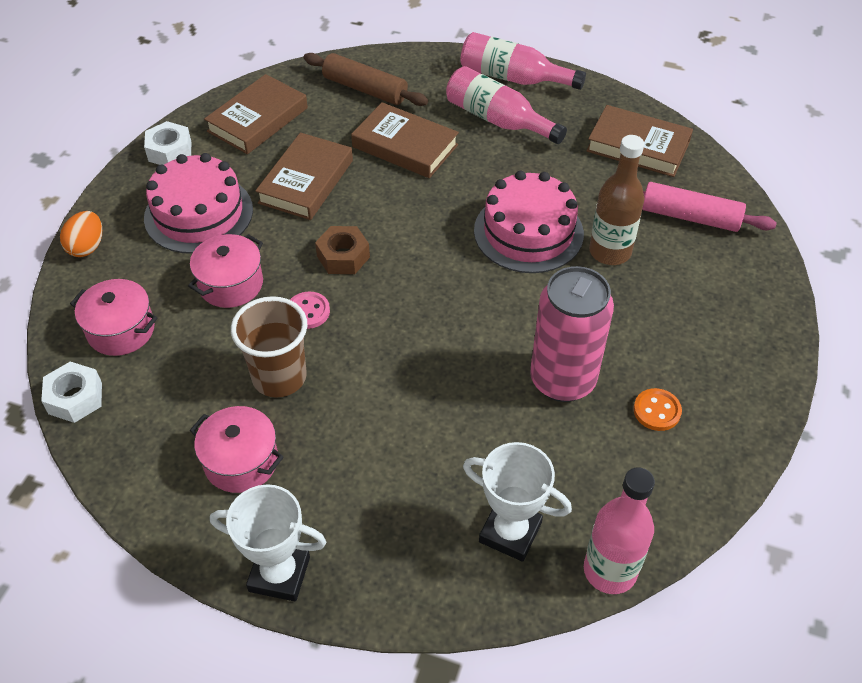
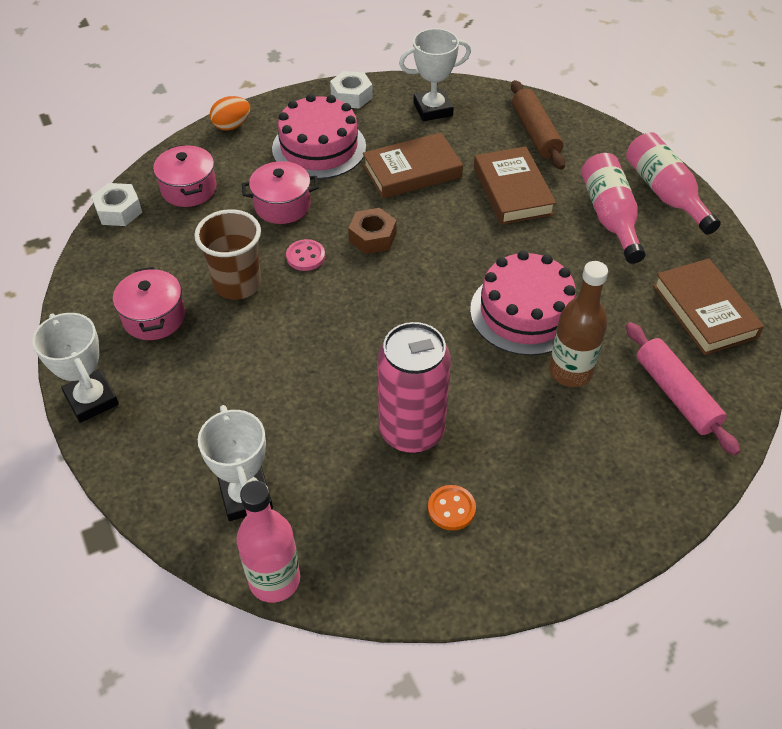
camera: 45 degrees right, 0 degrees up
brown book [204,74,308,154] -> white trophy [399,28,471,121]

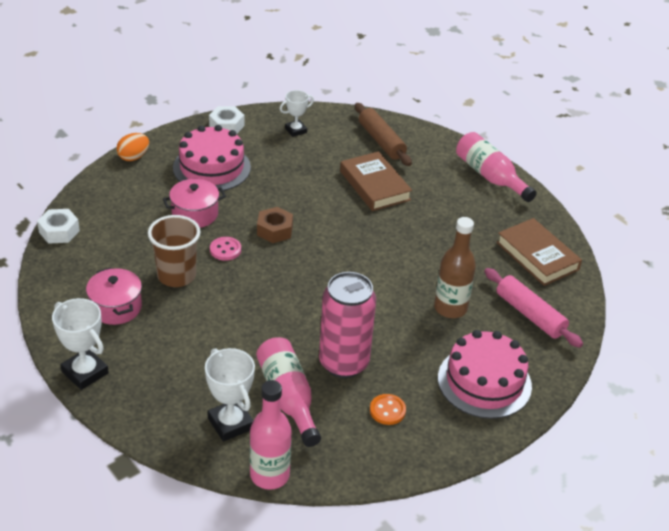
camera: 15 degrees left, 10 degrees down
pink pot [153,145,216,207] -> none
brown book [363,133,463,199] -> none
white trophy [399,28,471,121] -> white trophy [280,90,314,137], size x0.64
pink cake [470,251,576,356] -> pink cake moved to [438,330,532,419]
pink bottle [581,153,645,264] -> pink bottle moved to [256,337,321,447]

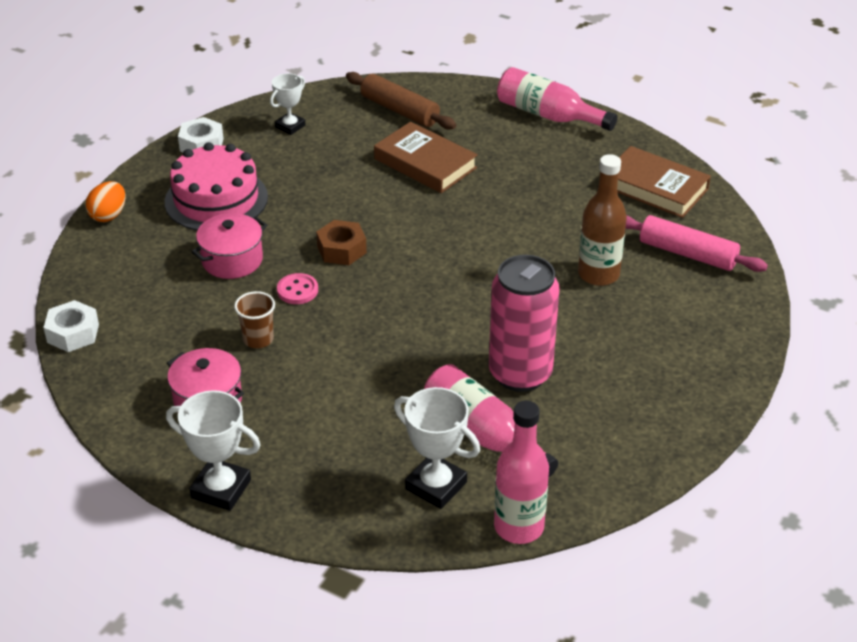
camera: 20 degrees left, 0 degrees up
brown cup [148,215,201,287] -> brown cup [234,291,275,348], size x0.60
orange button [370,394,406,425] -> none
pink cake [438,330,532,419] -> none

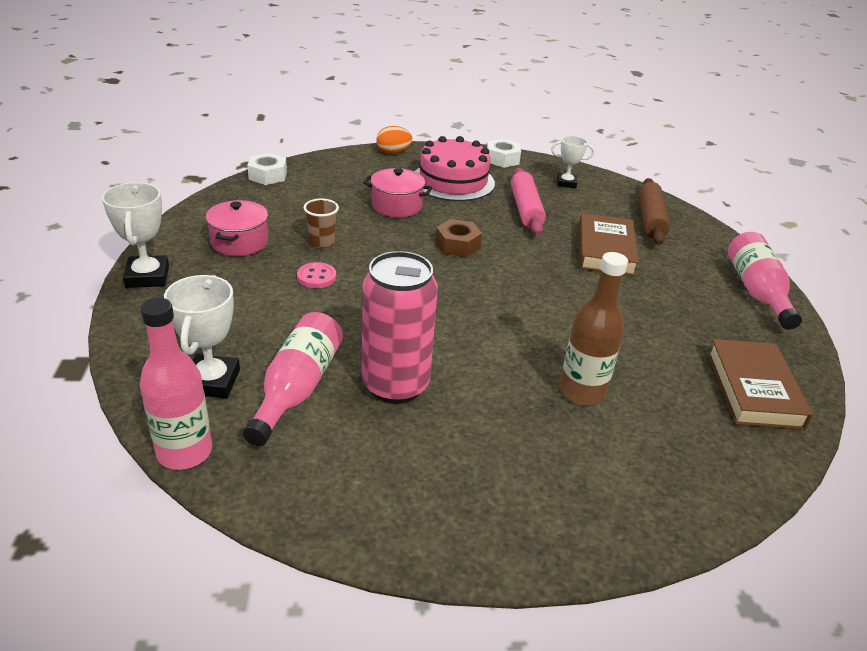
camera: 55 degrees right, 5 degrees down
pink button [277,273,318,304] -> pink button moved to [297,262,336,288]
pink rolling pin [625,215,768,272] -> pink rolling pin moved to [511,168,546,235]

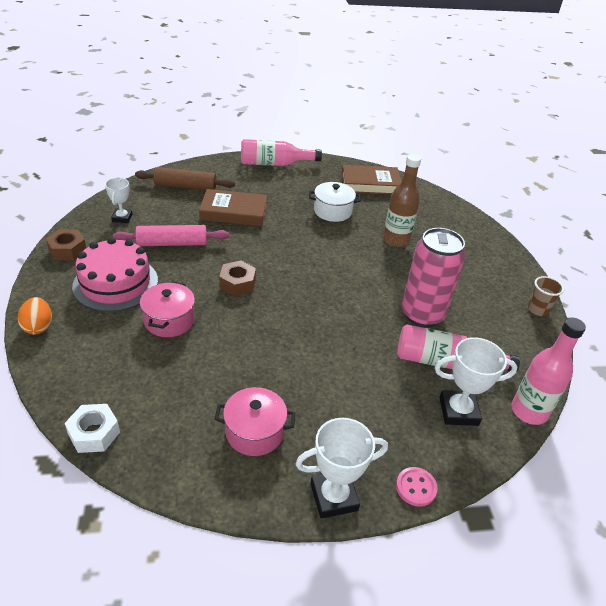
camera: 95 degrees left, 5 degrees up
pink button [297,262,336,288] -> pink button moved to [396,467,438,507]
brown cup [303,198,339,248] -> brown cup moved to [528,276,564,316]
white nut [487,139,521,168] -> brown nut [46,229,86,260]
none -> white pot [309,182,361,222]

